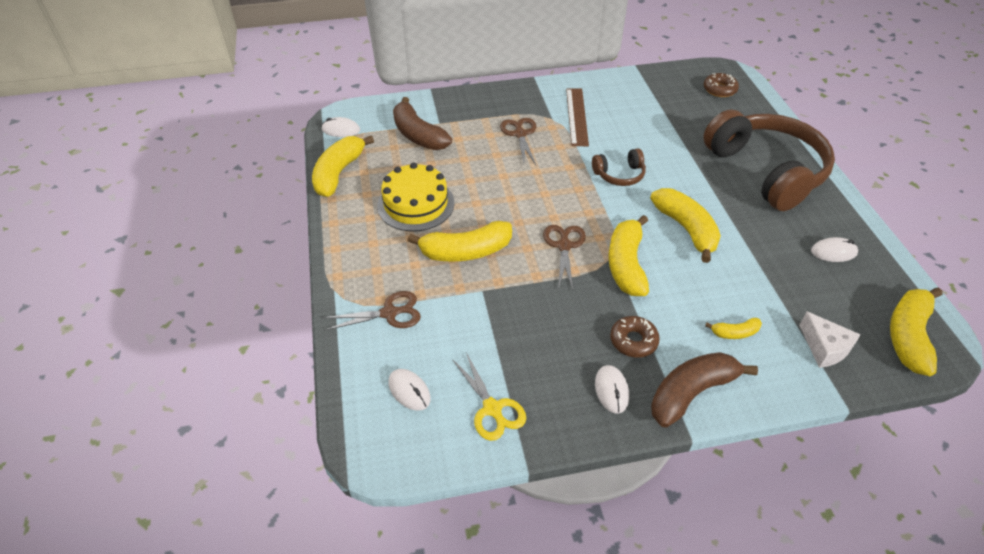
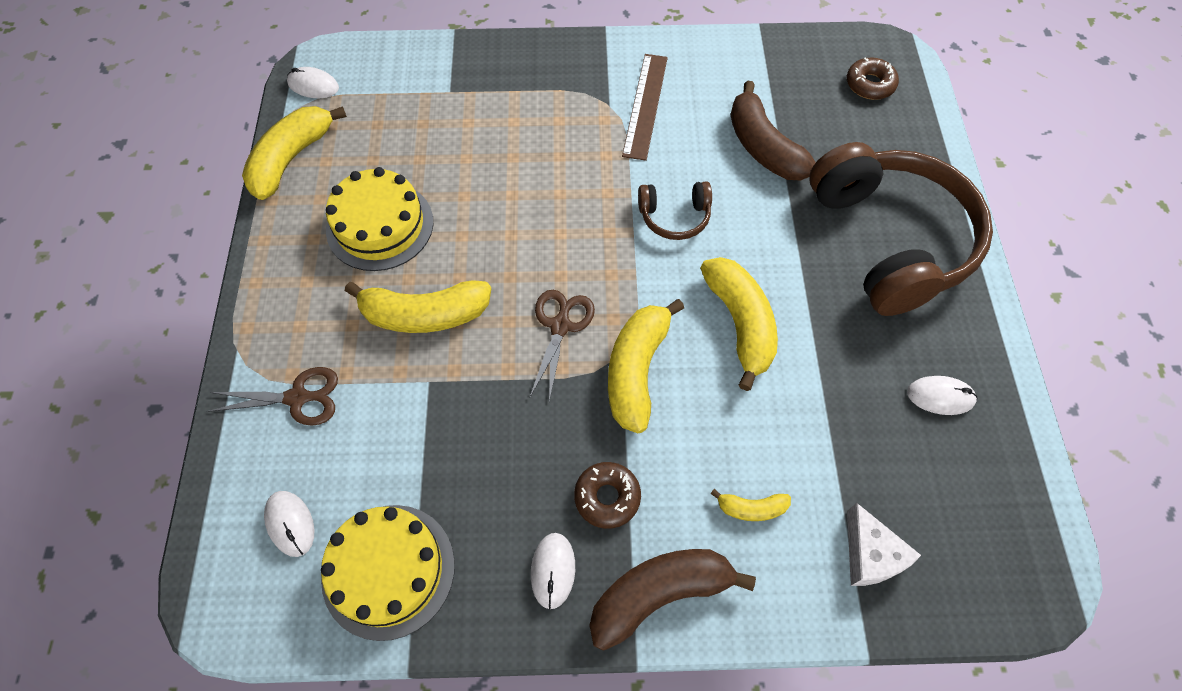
camera: 10 degrees right, 15 degrees up
brown banana [393,97,452,150] -> brown banana moved to [731,81,816,180]
yellow scissors [452,353,526,441] -> yellow cake [321,505,455,641]
brown scissors [500,118,536,165] -> none
yellow banana [890,287,943,376] -> none

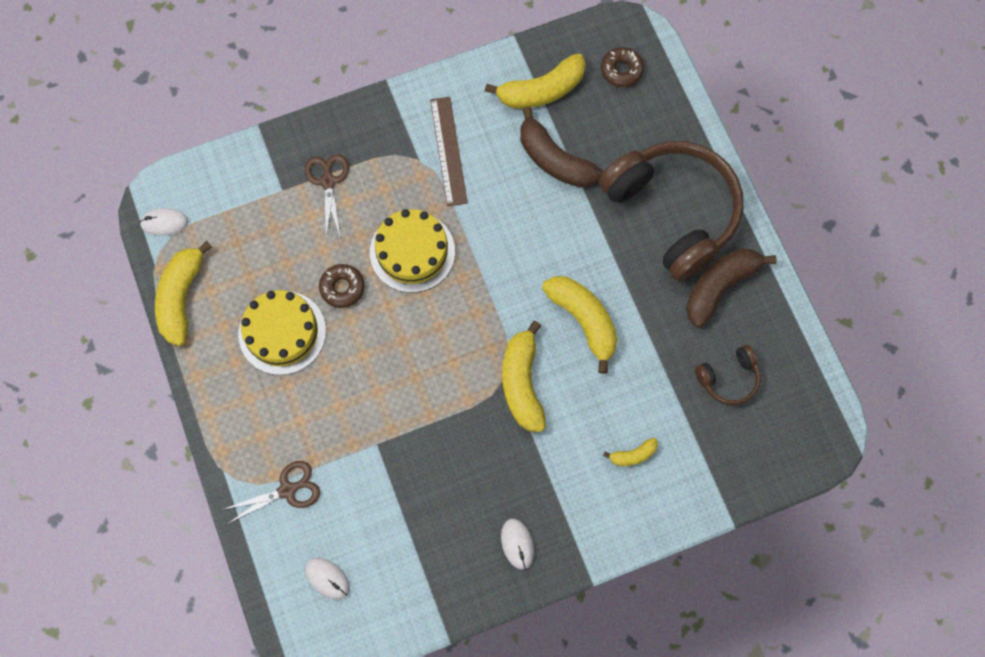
camera: 20 degrees left, 10 degrees up
yellow cake [321,505,455,641] -> yellow cake moved to [370,209,455,293]
yellow banana [345,280,491,333] -> yellow banana moved to [485,53,586,108]
brown scissors [530,290,595,401] -> brown scissors moved to [305,154,349,237]
brown donut [574,462,641,529] -> brown donut moved to [319,264,365,308]
brown banana [590,549,756,650] -> brown banana moved to [686,248,777,327]
brown headphones [638,182,712,240] -> brown headphones moved to [695,345,761,405]
white cheese [847,503,921,586] -> none
white mouse [907,376,977,415] -> none

